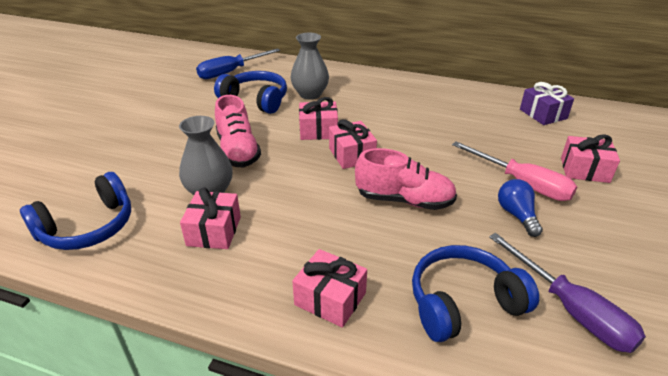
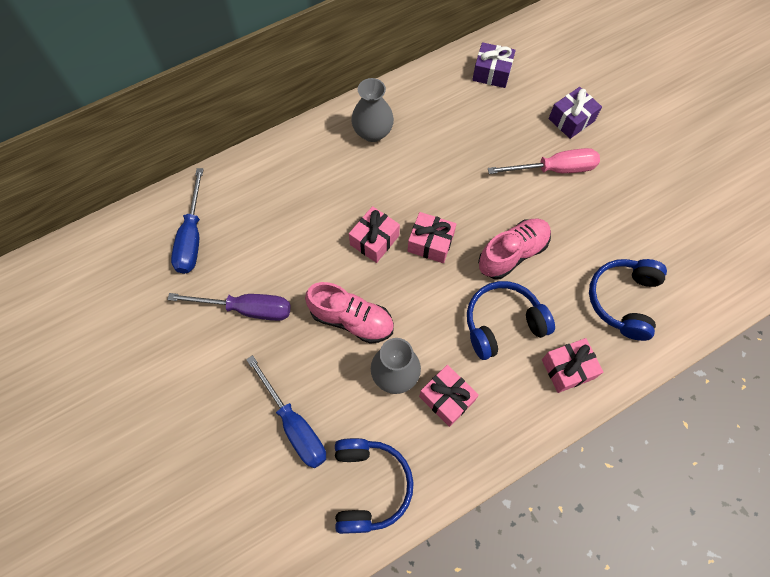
camera: 50 degrees left, 30 degrees up
blue headphones [214,71,287,114] -> blue headphones moved to [467,281,555,360]
grey vase [290,33,329,100] -> grey vase moved to [351,78,394,142]
purple screwdriver [489,233,646,353] -> purple screwdriver moved to [167,293,291,321]
blue light bulb [498,179,543,237] -> none
pink gift [561,134,620,183] -> purple gift [549,87,602,139]
none -> blue screwdriver [246,355,326,468]

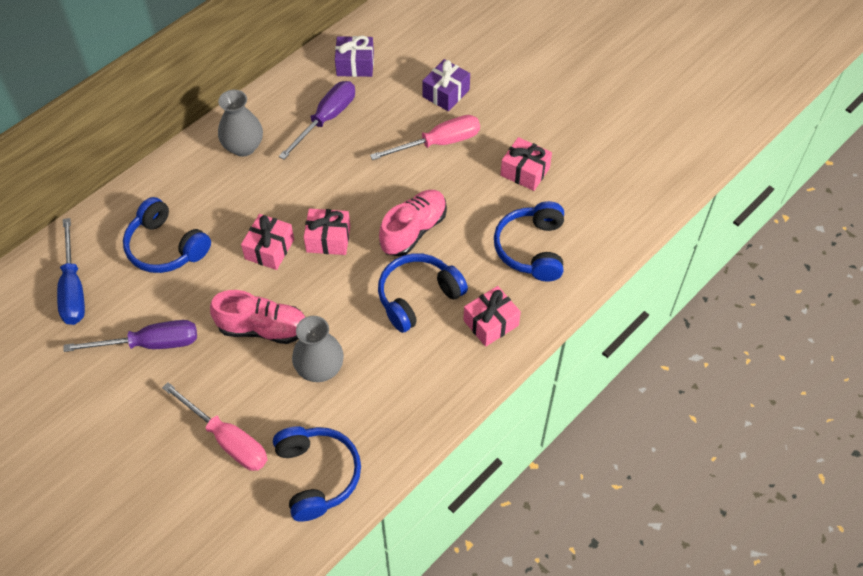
camera: 15 degrees left, 10 degrees down
blue screwdriver [246,355,326,468] -> pink screwdriver [162,382,268,471]
pink gift [419,365,479,427] -> pink gift moved to [500,137,552,191]
none -> blue headphones [123,197,211,273]
none -> purple screwdriver [279,81,355,160]

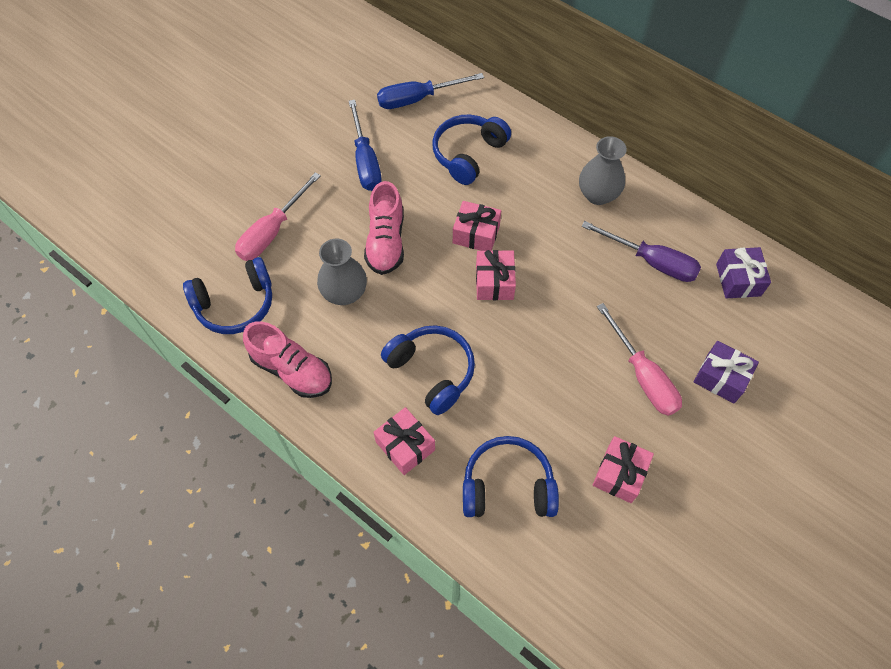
camera: 85 degrees right, 5 degrees up
purple screwdriver [63,320,197,352] -> blue screwdriver [349,100,382,191]
pink shoe [379,190,447,257] -> pink shoe moved to [243,321,332,398]

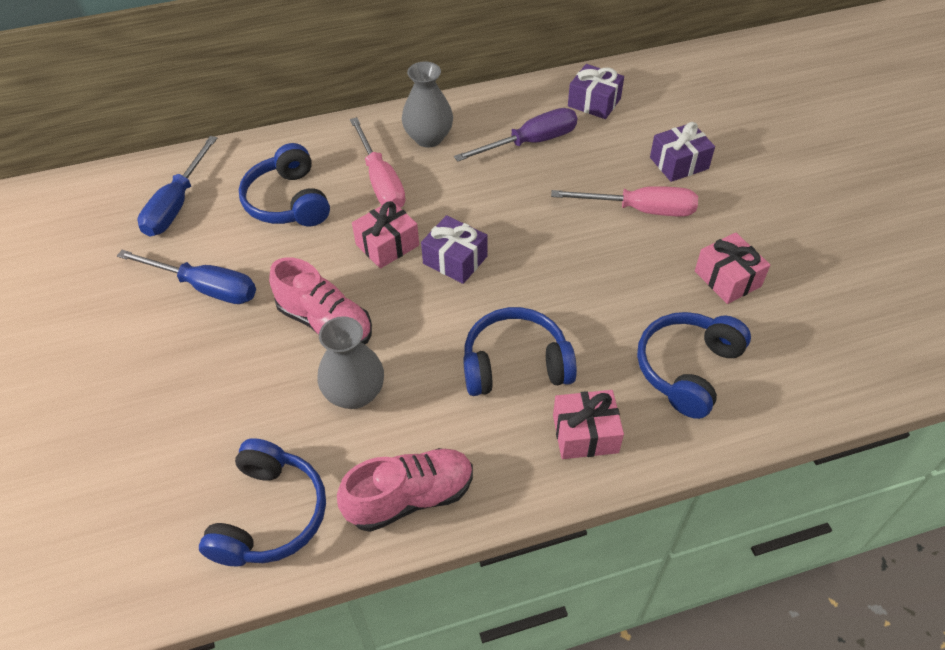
camera: 55 degrees left, 10 degrees down
pink screwdriver [235,172,321,261] -> pink screwdriver moved to [350,117,405,208]
pink gift [476,250,516,300] -> purple gift [421,215,487,284]

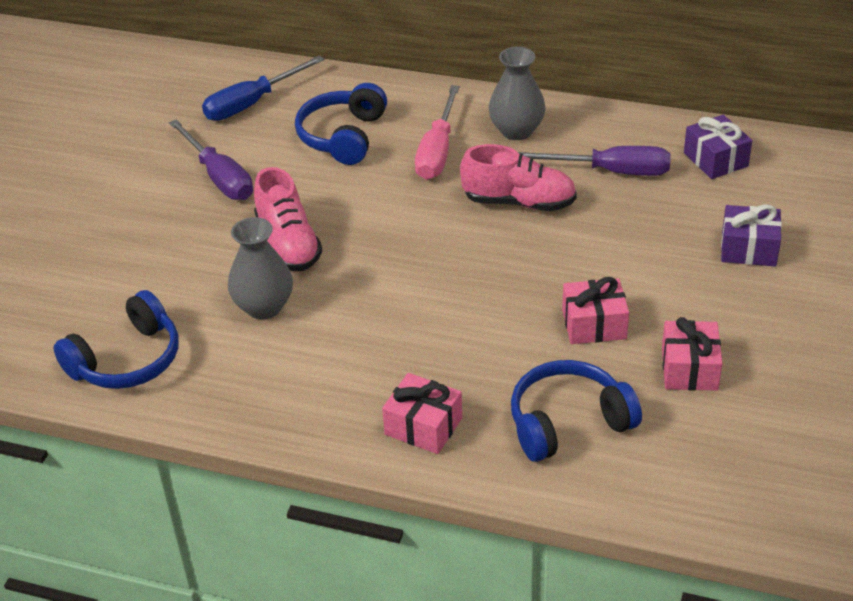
camera: 35 degrees right, 10 degrees down
blue screwdriver [117,250,256,304] -> purple screwdriver [169,119,253,200]
pink shoe [337,448,473,532] -> pink shoe moved to [460,144,577,211]
pink gift [352,200,419,269] -> pink gift moved to [562,277,629,344]
purple gift [421,215,487,284] -> none
blue headphones [463,307,577,396] -> none
pink screwdriver [551,186,698,217] -> none

